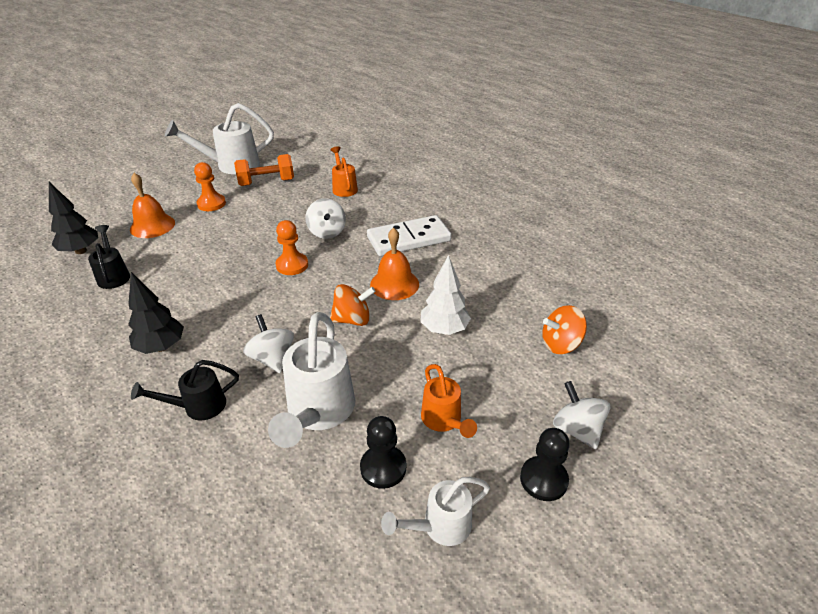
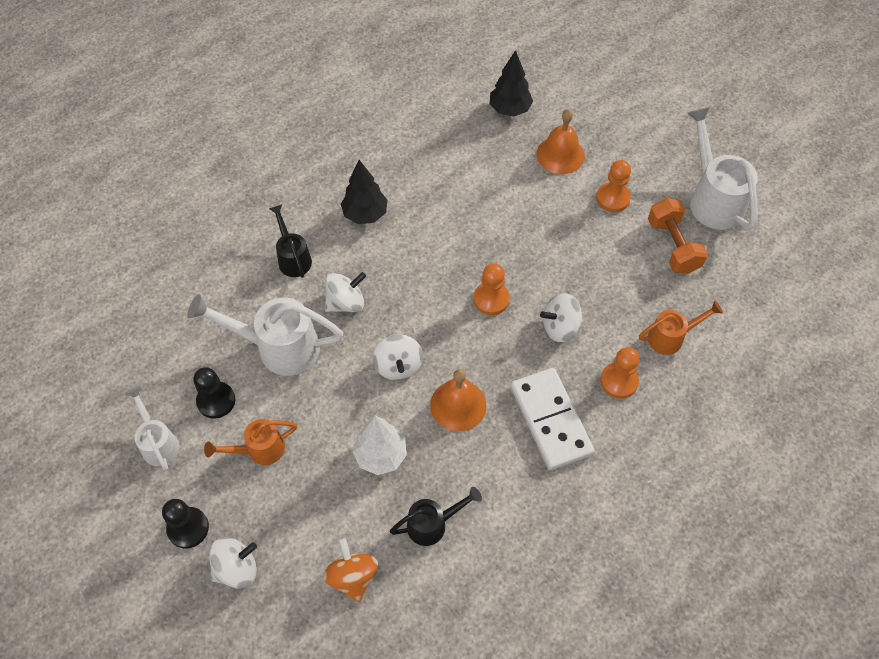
camera: 90 degrees right, 20 degrees up
black watering can [88,225,130,289] -> black watering can moved to [390,487,482,546]
orange spinning top [330,284,376,326] -> white spinning top [373,334,423,381]
none -> orange pawn [600,347,640,399]

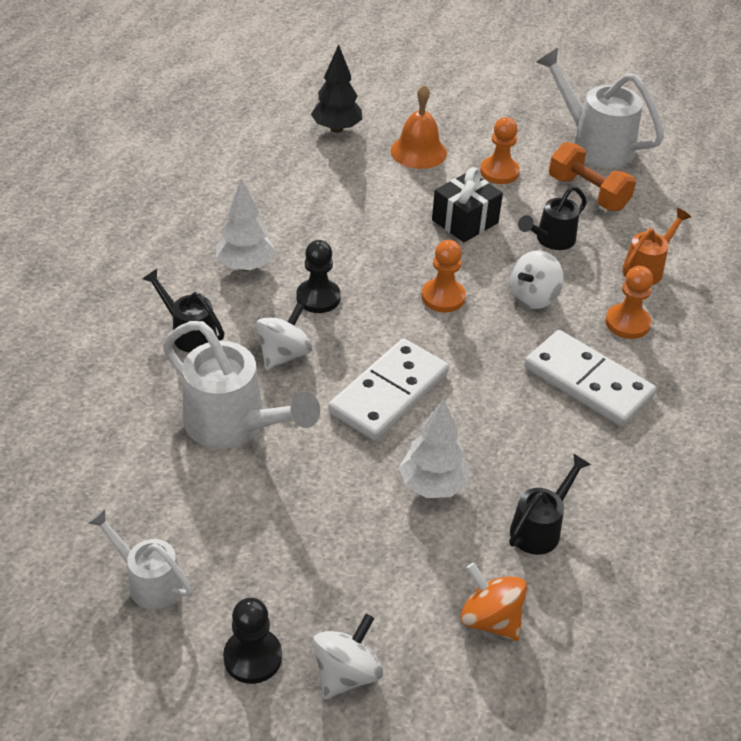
camera: 30 degrees left, 15 degrees down
white watering can [187,294,343,376] -> white watering can turned 120 degrees counterclockwise [163,321,320,449]
black pawn [193,367,235,419] -> black pawn moved to [296,240,341,313]
orange watering can [204,419,297,465] -> none
black tree [341,160,388,224] -> white tree [216,178,275,271]
white spinning top [373,334,423,381] -> white domino [329,338,449,441]
orange bell [430,369,487,432] -> none
none -> black gift [432,167,503,242]
none -> black watering can [518,186,587,250]

